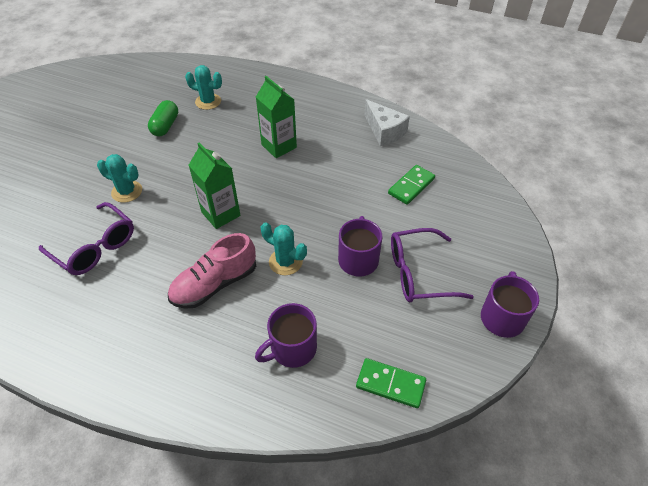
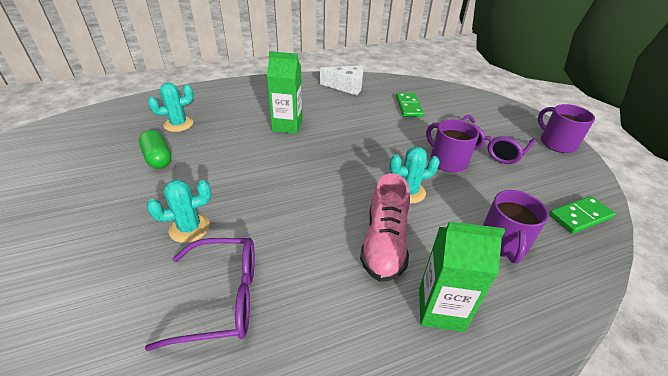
camera: 45 degrees left, 10 degrees down
green carton [189,143,241,229] -> green carton moved to [419,221,505,332]

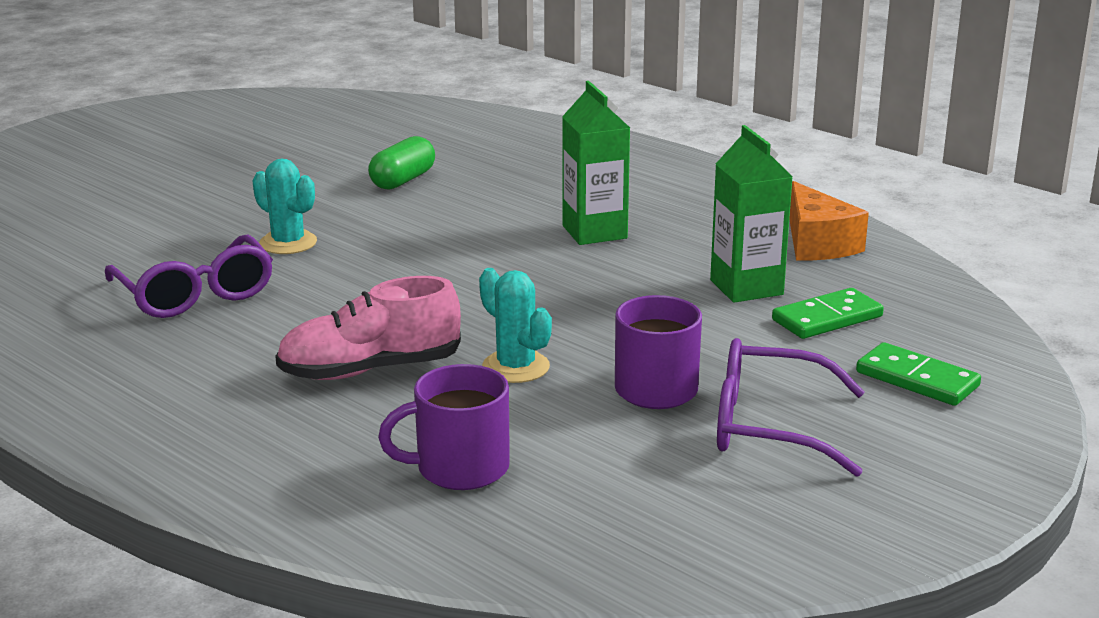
camera: 65 degrees right, 15 degrees down
turquoise cactus [148,83,194,132] -> none
white cheese [320,66,363,95] -> orange cheese [789,181,869,260]
green carton [419,221,505,332] -> green carton moved to [710,125,793,303]
purple mug [538,104,595,153] -> none
green domino [549,196,615,234] -> green domino moved to [856,342,981,406]

